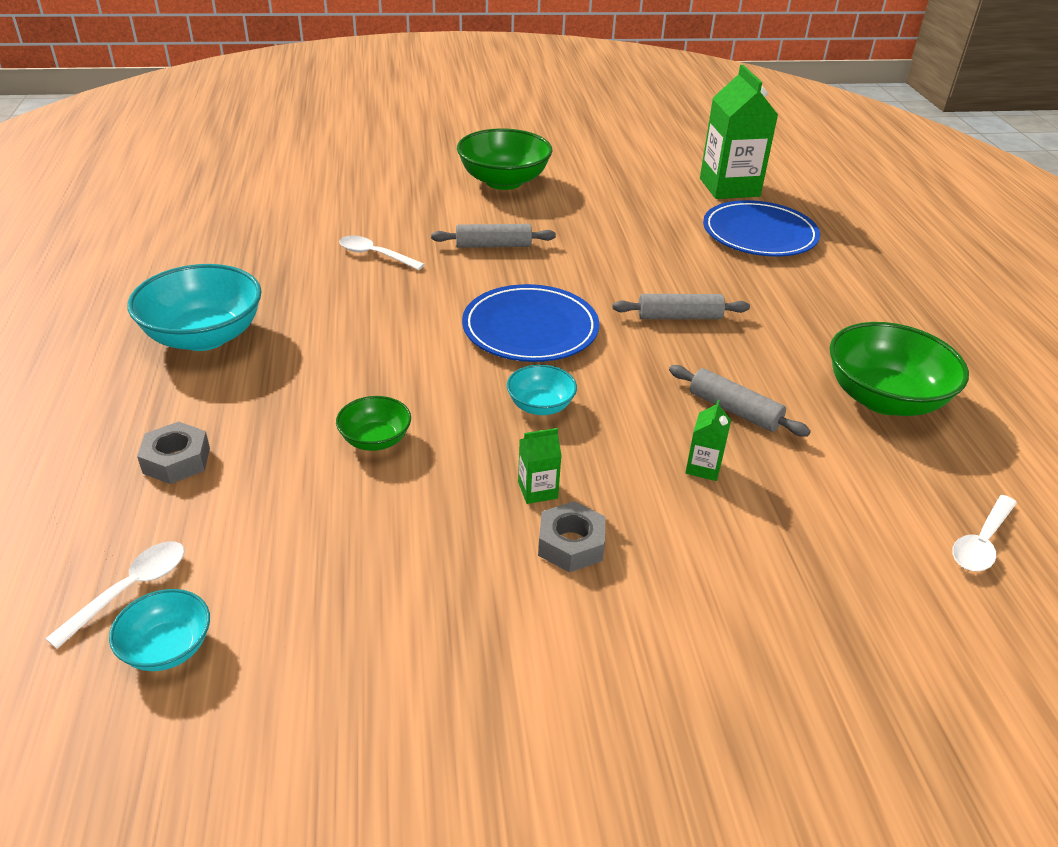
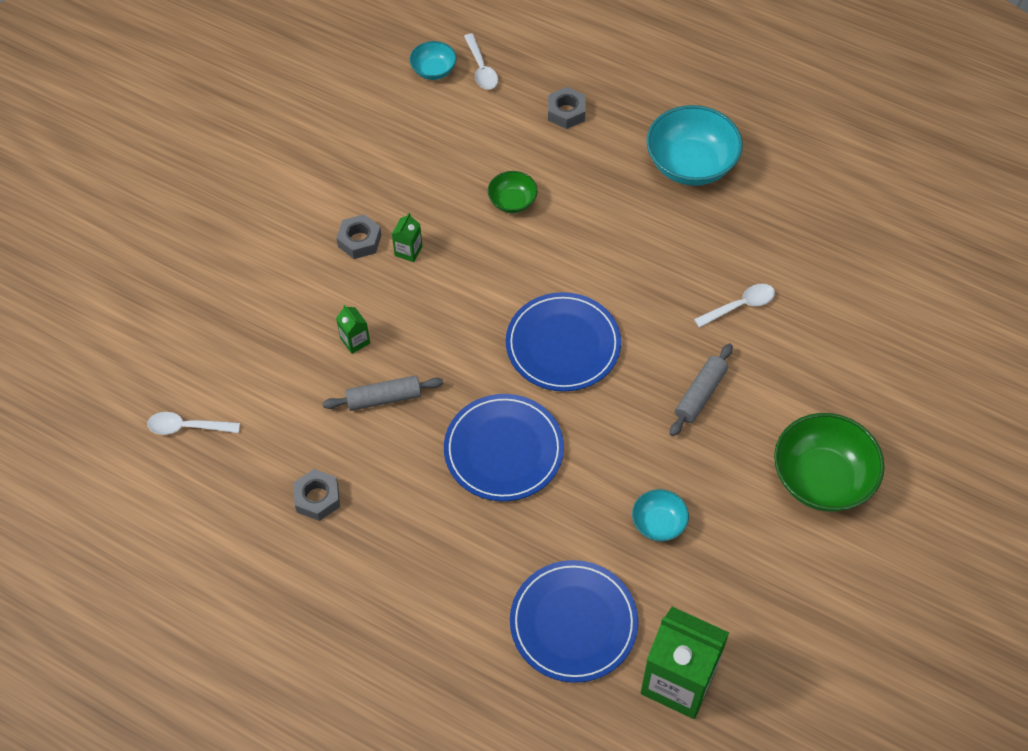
camera: 130 degrees right, 20 degrees up
turquoise bowl [507,365,577,415] -> turquoise bowl moved to [632,489,689,542]
grey rolling pin [613,294,750,319] -> blue plate [444,394,564,501]
green bowl [830,322,969,416] -> grey nut [293,469,340,521]
white spoon [953,495,1017,571] -> white spoon turned 75 degrees counterclockwise [147,412,240,435]

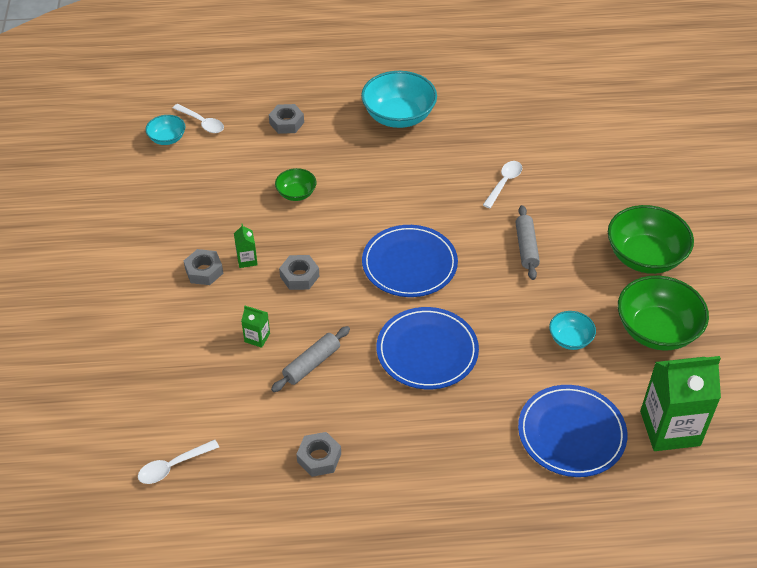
camera: 35 degrees left, 10 degrees down
none -> grey nut [279,255,319,290]
none -> green bowl [618,275,709,351]

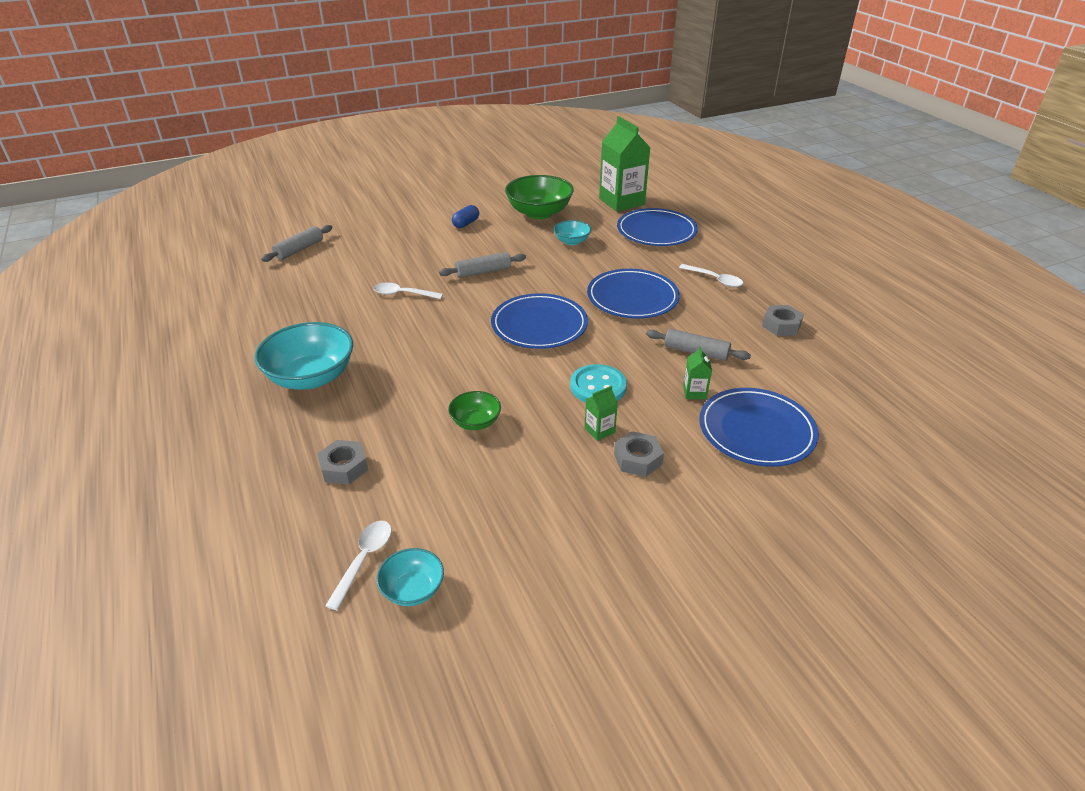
camera: 110 degrees left, 10 degrees down
white spoon [138,440,219,484] -> white spoon moved to [679,264,743,287]
grey nut [279,255,319,290] -> turquoise button [570,364,627,402]
green bowl [608,205,694,274] -> blue capsule [452,205,479,228]
none -> grey rolling pin [261,225,332,262]
none -> blue plate [699,388,819,467]

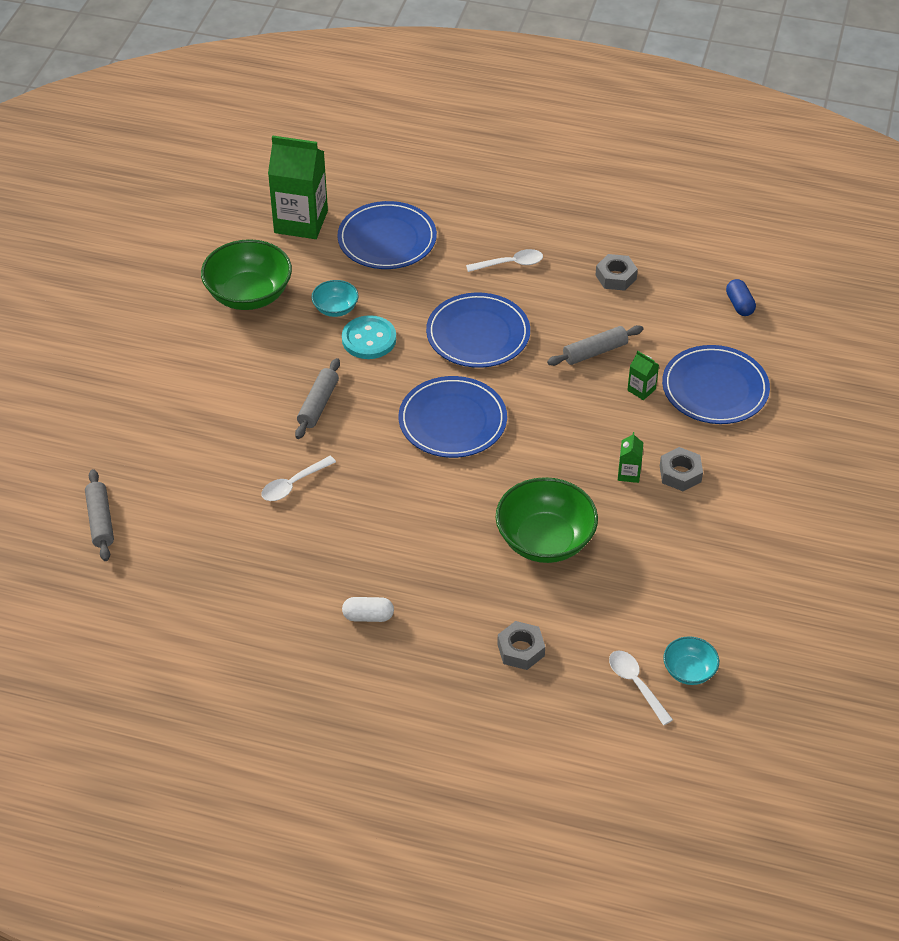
camera: 50 degrees left, 10 degrees up
turquoise bowl [254,322,353,390] -> white capsule [342,597,394,622]
green bowl [448,391,501,430] -> green bowl [495,477,598,563], size x1.93
blue capsule [452,205,479,228] -> blue capsule moved to [726,279,756,316]
turquoise button [570,364,627,402] -> turquoise button moved to [342,315,396,359]

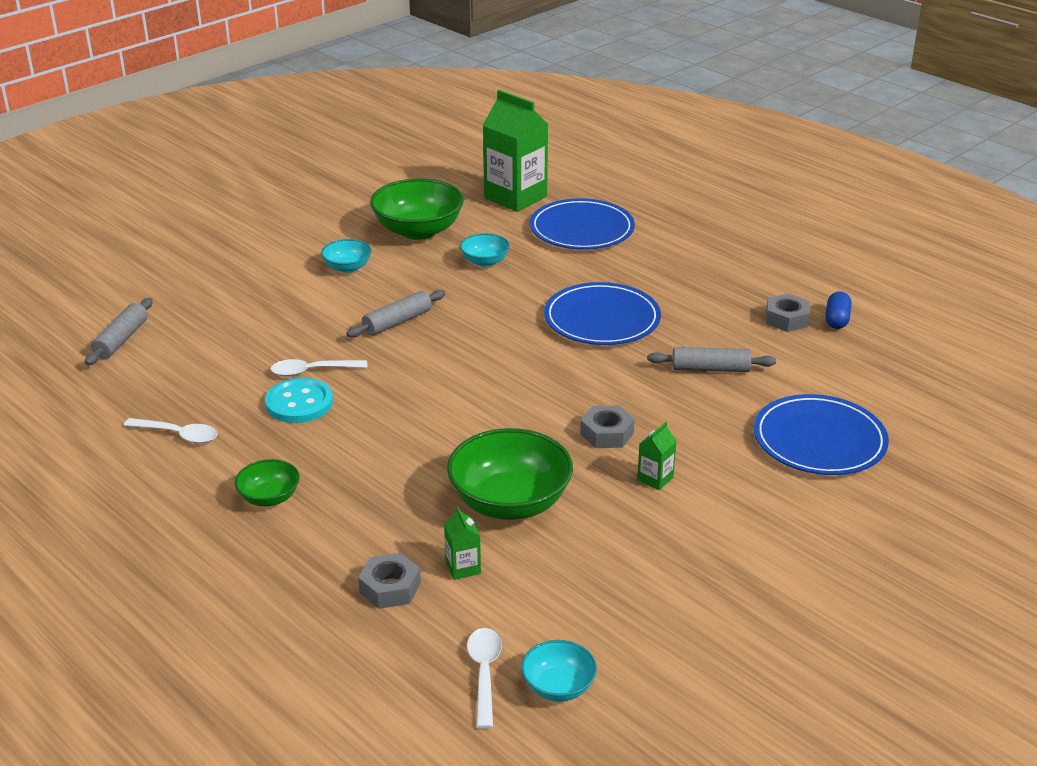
camera: 30 degrees right, 15 degrees down
turquoise button [342,315,396,359] -> turquoise button moved to [265,378,333,423]
white capsule [342,597,394,622] -> green bowl [235,459,300,507]
blue plate [399,376,507,458] -> none
white spoon [466,249,543,272] -> white spoon moved to [124,418,218,443]
green carton [627,351,659,400] -> green carton moved to [444,506,481,580]
grey nut [660,447,703,491] -> grey nut moved to [580,405,635,448]
blue capsule [726,279,756,316] -> blue capsule moved to [825,291,852,329]
none -> turquoise bowl [321,239,372,273]

